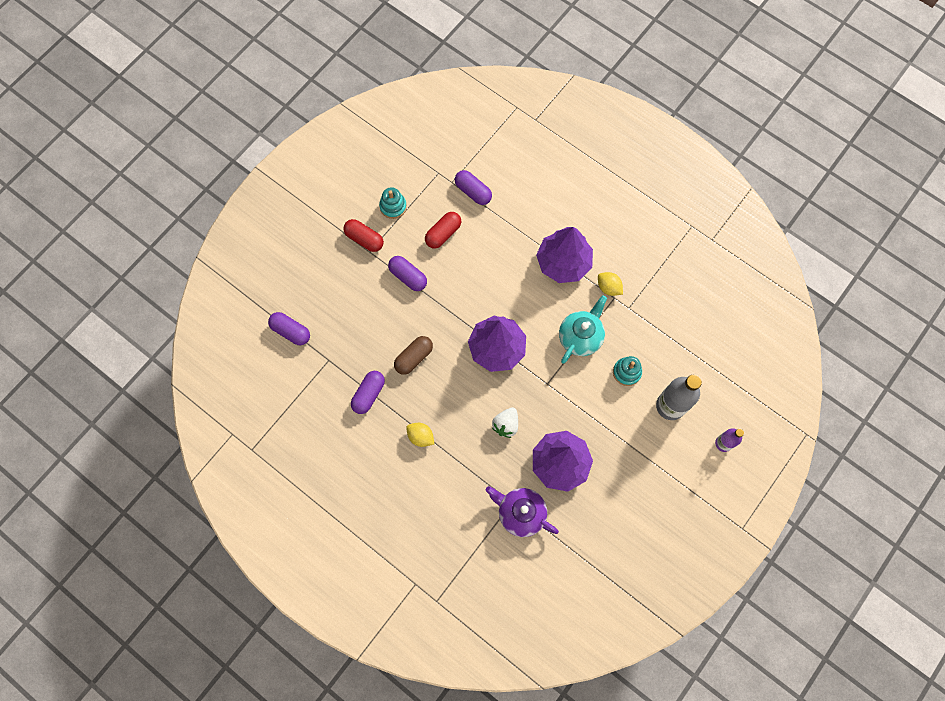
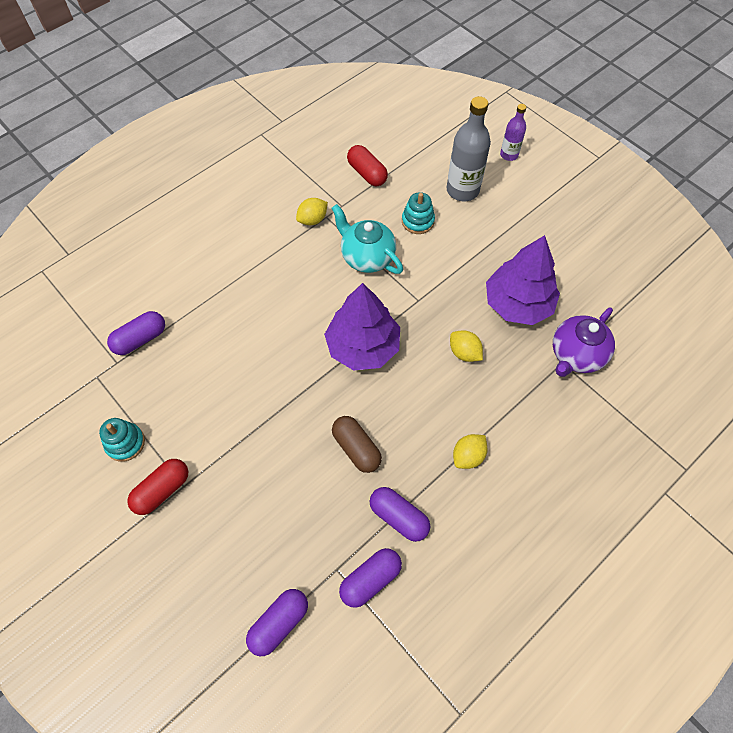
camera: 80 degrees left, 10 degrees down
purple capsule [388,256,427,291] -> purple capsule moved to [339,548,402,608]
red capsule [425,212,461,249] -> red capsule moved to [347,145,388,186]
white strawberry [492,407,518,438] -> yellow lemon [450,330,483,362]
purple tree [536,227,593,283] -> none

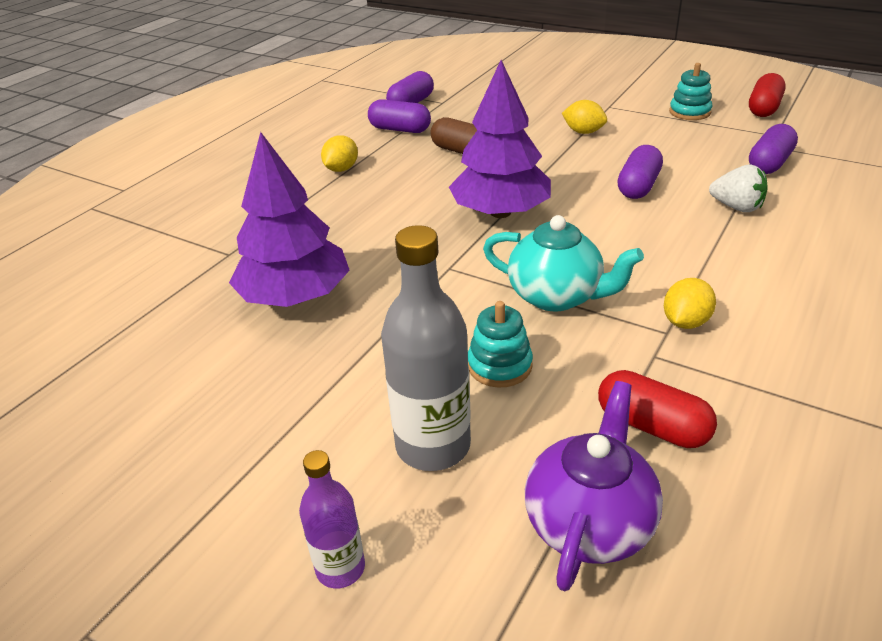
camera: 165 degrees right, 25 degrees down
red capsule [127,459,188,515] -> red capsule moved to [749,73,786,117]
purple capsule [246,589,308,656] -> purple capsule moved to [618,145,663,199]
yellow lemon [450,330,483,362] -> yellow lemon moved to [562,100,607,134]
purple teapot [553,307,615,377] -> purple teapot moved to [525,381,663,591]
none -> white strawberry [709,165,768,212]

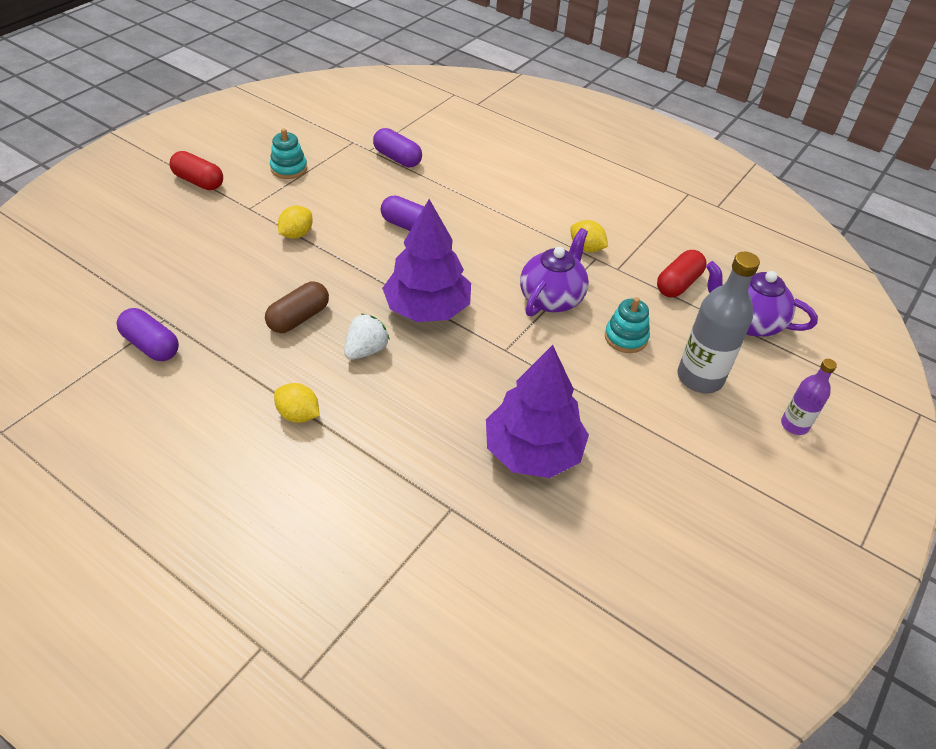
camera: 90 degrees left, 10 degrees up
purple capsule [368,99,431,133] -> none
turquoise teapot [483,215,644,312] -> purple teapot [520,228,589,317]
white strawberry [709,165,768,212] -> white strawberry moved to [344,314,390,360]
red capsule [749,73,786,117] -> red capsule moved to [170,151,223,190]

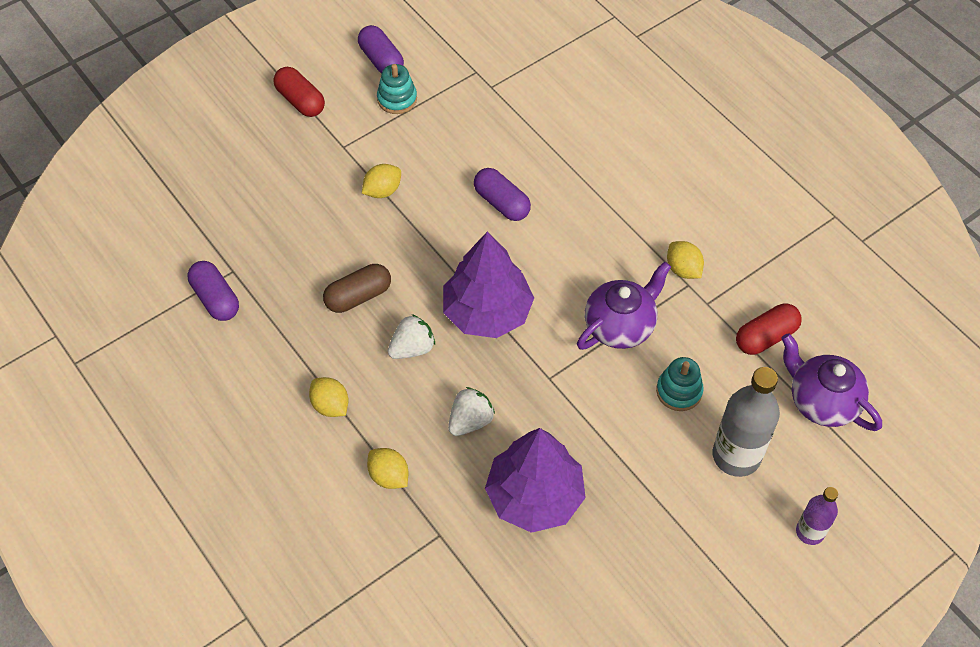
camera: 20 degrees right, 10 degrees up
purple capsule [373,128,422,167] -> purple capsule moved to [358,25,404,74]
none -> yellow lemon [367,448,408,489]
none -> white strawberry [448,387,495,436]

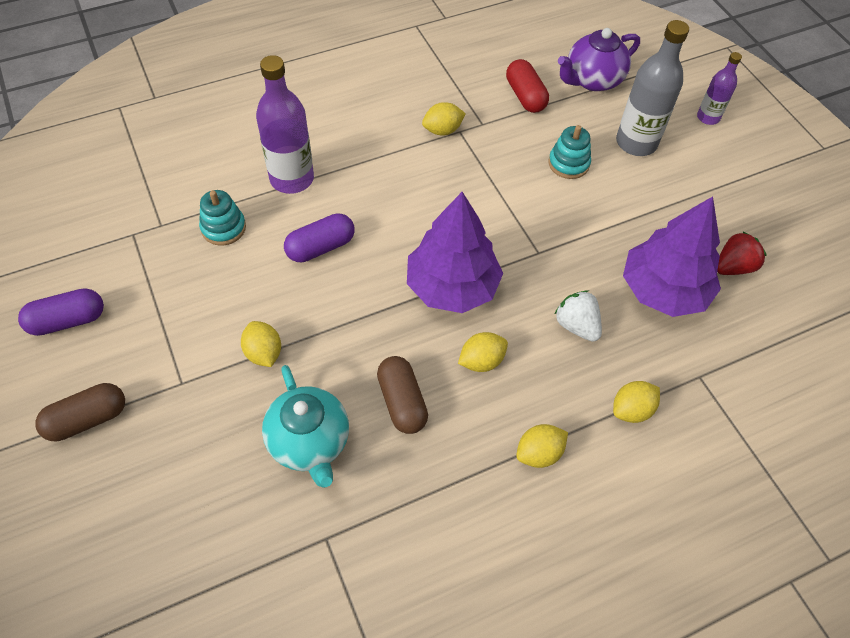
camera: 80 degrees left, 0 degrees up
purple capsule [188,261,239,321] -> none
red capsule [274,67,325,117] -> brown capsule [35,383,125,441]
turquoise stacking toy [377,64,417,114] -> turquoise stacking toy moved to [199,190,246,246]
white strawberry [388,314,435,359] -> yellow lemon [458,332,508,372]
purple teapot [577,261,671,350] -> none
none -> purple bottle [256,55,314,194]
none -> turquoise teapot [262,365,349,488]
none -> red strawberry [717,232,767,275]

